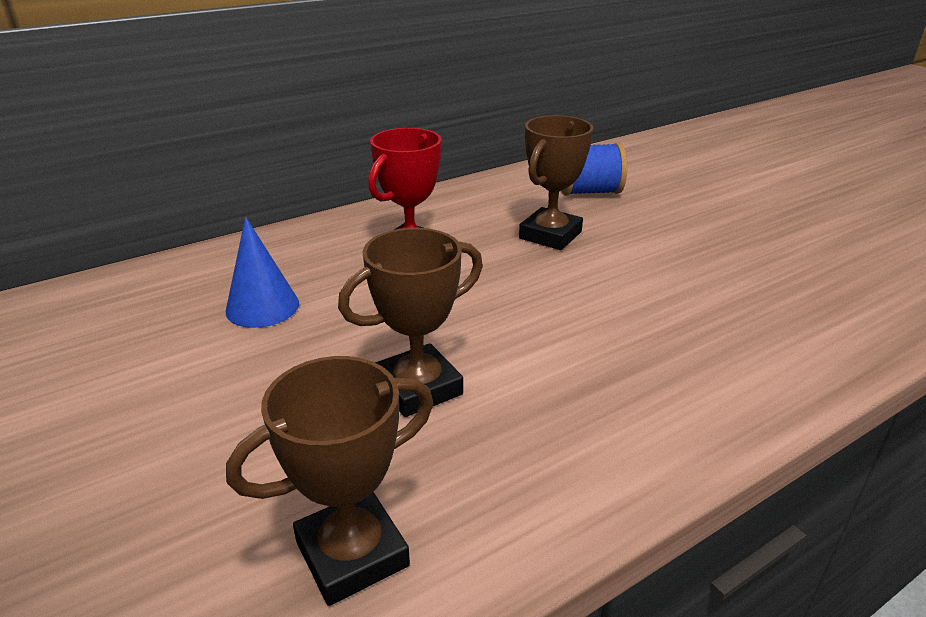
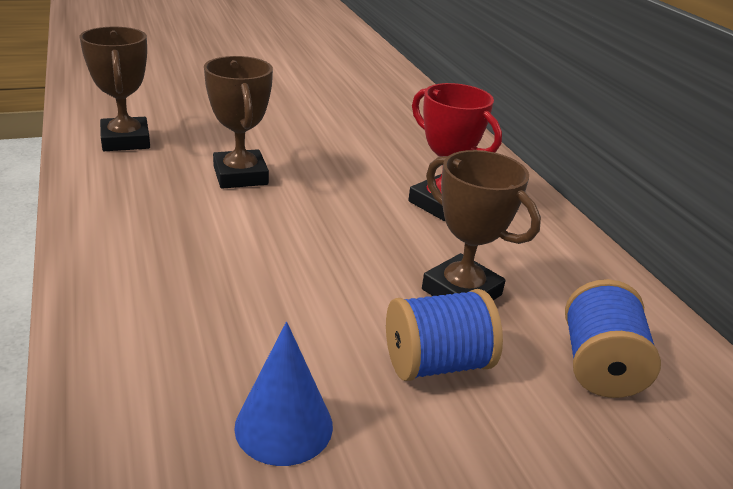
camera: 100 degrees right, 0 degrees up
blue cone [226,217,299,328] -> blue cone moved to [234,322,333,466]
none -> blue spool [386,289,503,381]

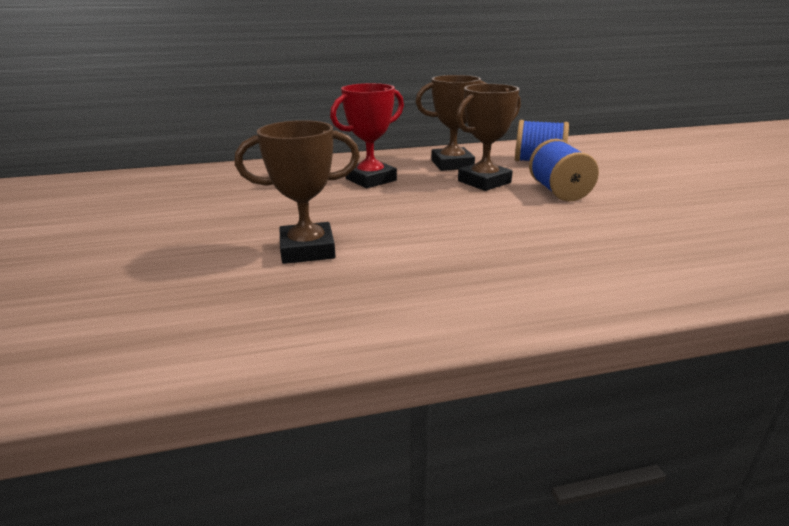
camera: 80 degrees left, 5 degrees down
brown trophy [79,27,150,151] -> brown trophy moved to [416,75,488,171]
blue cone [234,322,333,466] -> none

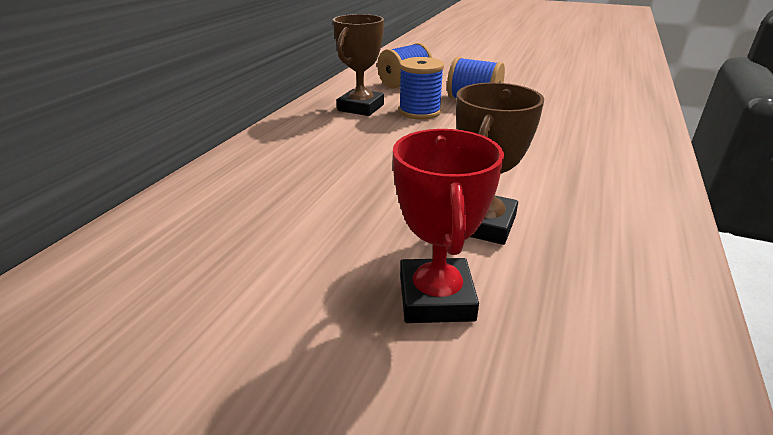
camera: 55 degrees left, 5 degrees up
red trophy [330,83,404,188] -> red trophy moved to [393,129,504,323]
brown trophy [456,84,521,191] -> blue spool [399,57,444,120]

